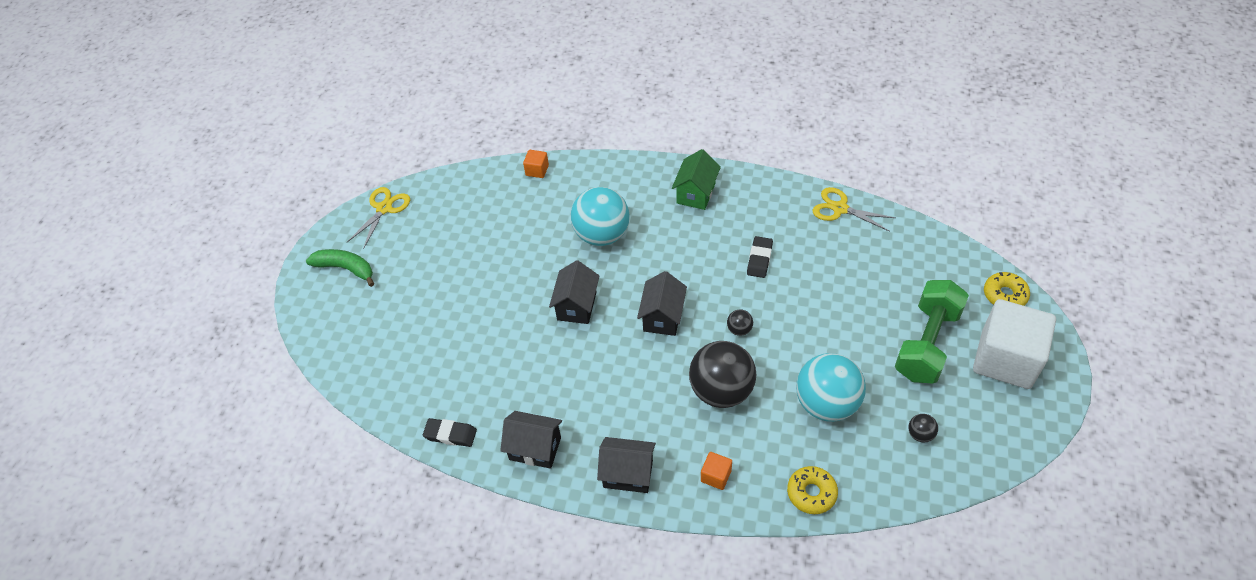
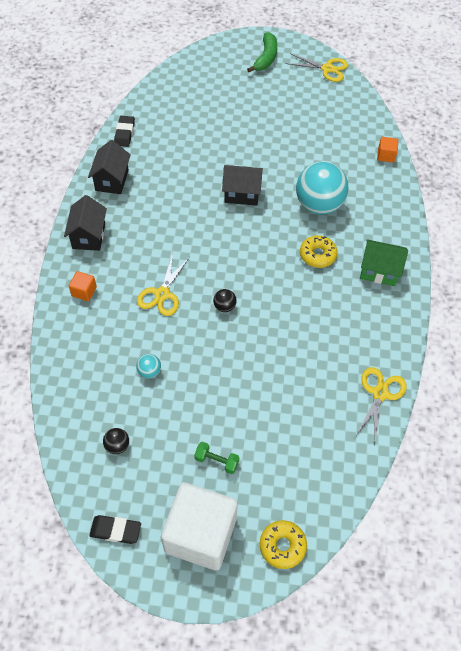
camera: 80 degrees right, 5 degrees up
black house [637,271,687,336] -> none
black ball [689,341,756,408] -> yellow scissors [137,253,190,316]
black eraser [747,236,773,278] -> black eraser moved to [89,515,141,544]
yellow donut [787,466,838,514] -> yellow donut moved to [300,235,338,268]
turquoise ball [796,353,866,422] -> turquoise ball [136,354,161,379], size x0.42
green dumbbell [895,280,969,384] -> green dumbbell [194,442,239,474], size x0.42

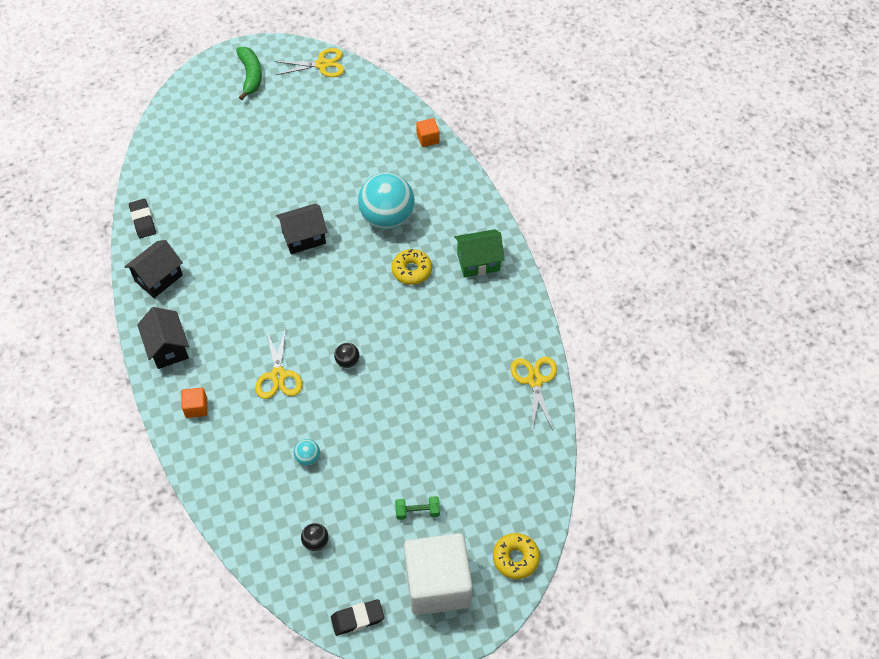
camera: 25 degrees left, 0 degrees up
black house [88,140,131,194] -> black house turned 60 degrees clockwise [124,240,183,298]

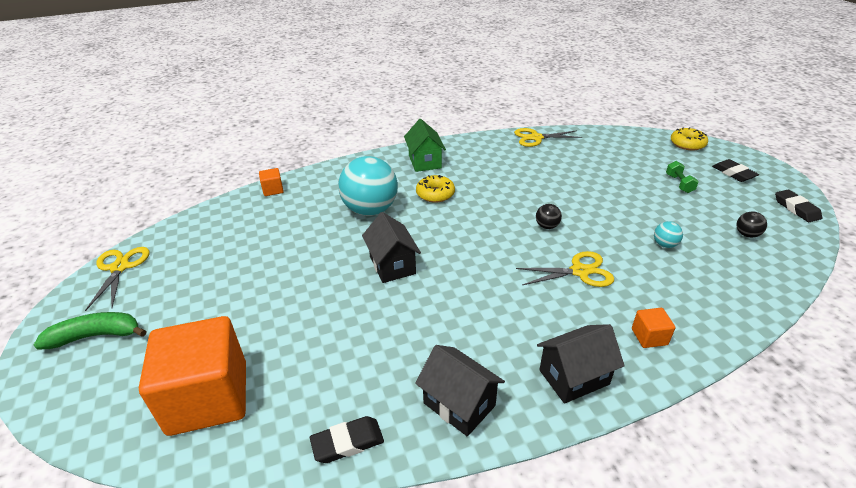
camera: 90 degrees left, 20 degrees down
white cube [404,533,473,615] -> black eraser [712,159,759,182]
none -> orange cube [139,316,246,436]

